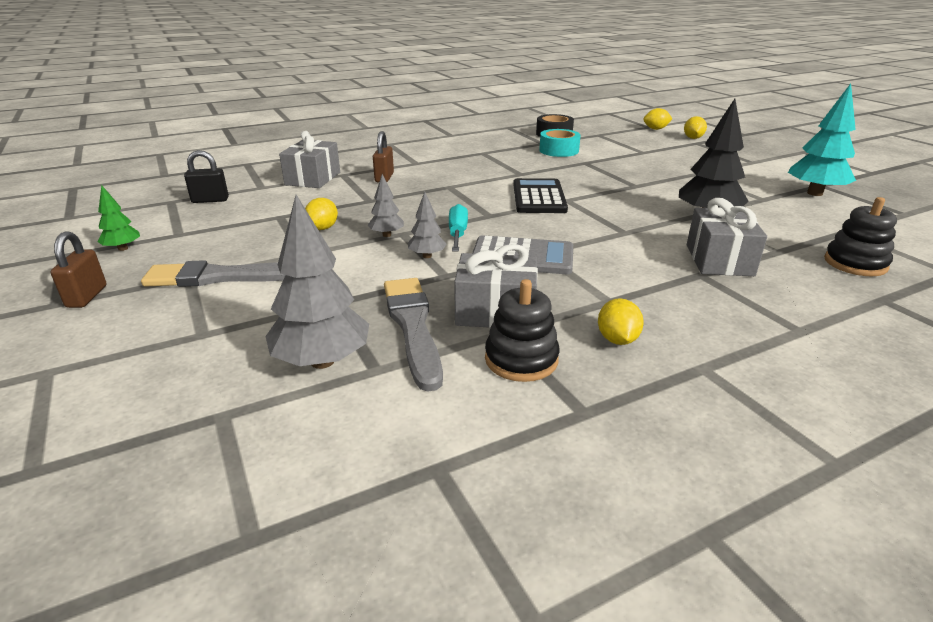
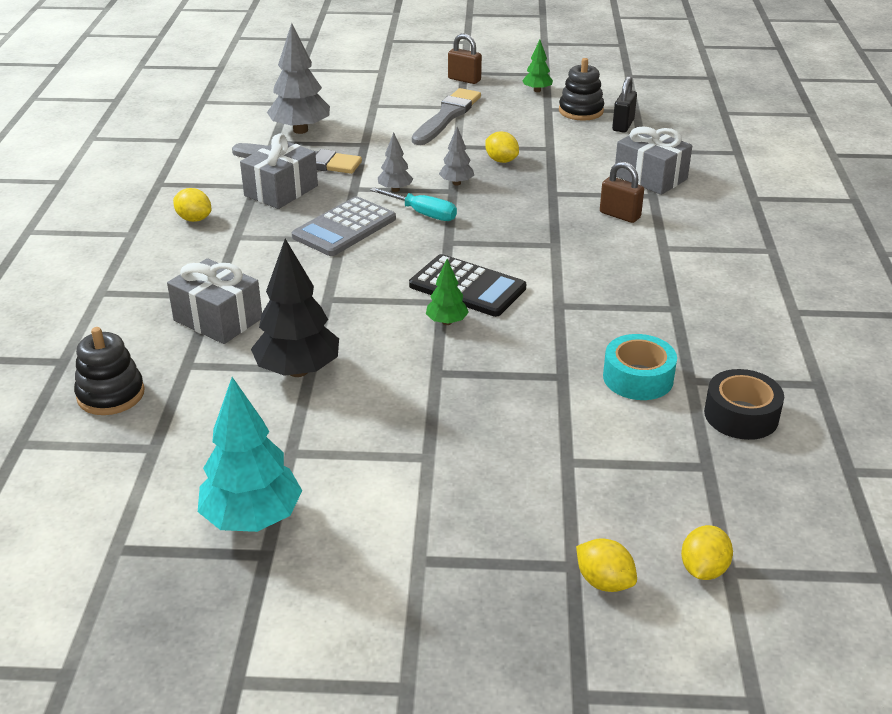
camera: 120 degrees right, 5 degrees up
black stacking toy [485,279,560,382] -> black stacking toy moved to [559,58,604,121]
none -> green tree [426,259,469,325]

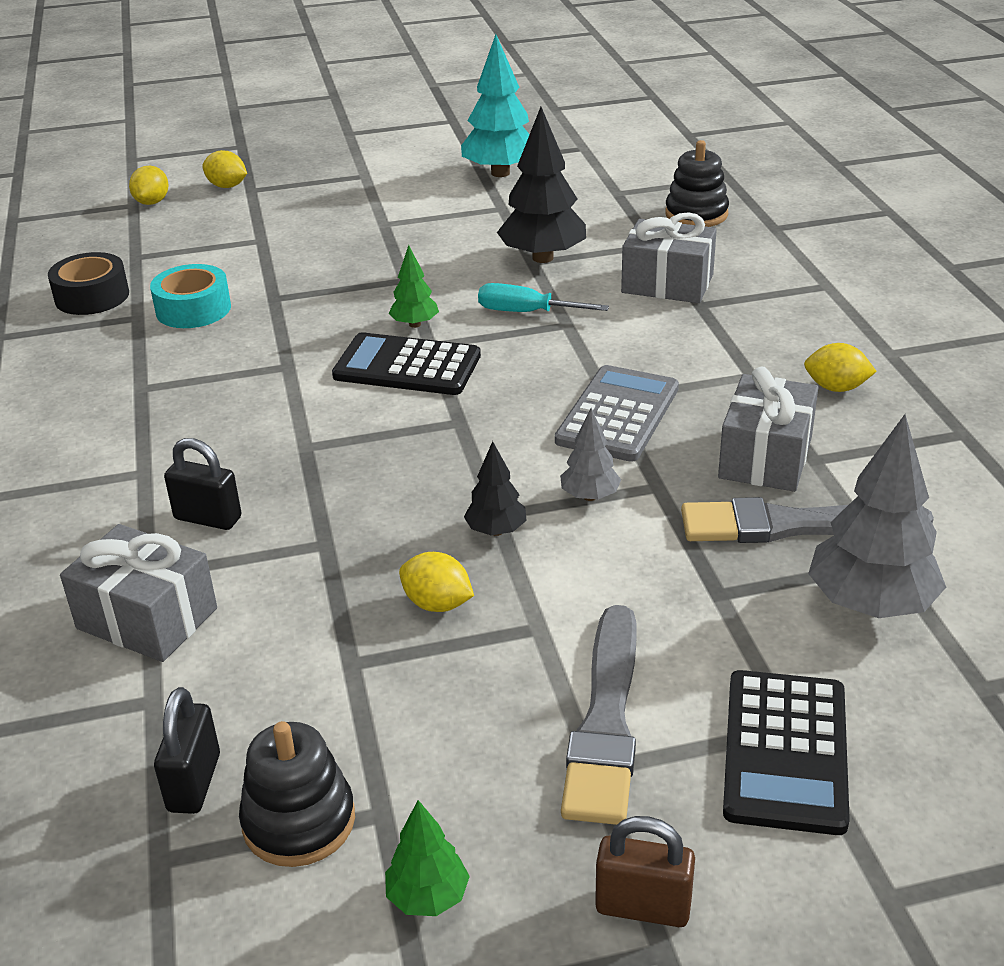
camera: 165 degrees right, 0 degrees up
turquoise screwdriver [370,187,457,221] -> turquoise screwdriver moved to [478,283,609,312]
grey tree [439,127,474,186] -> black tree [464,441,527,536]
brown padlock [600,161,644,223] -> black padlock [164,438,242,530]
none -> black calculator [723,670,850,835]

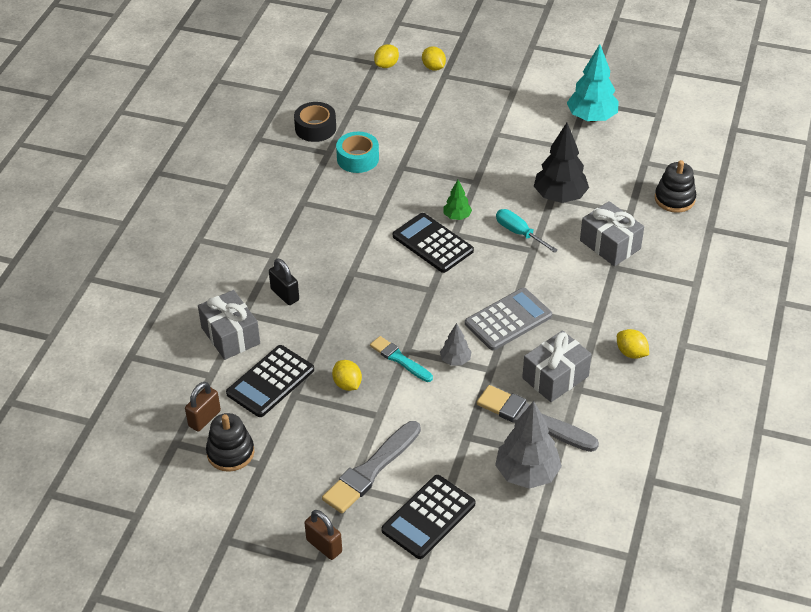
camera: 30 degrees right, 10 degrees up
black padlock [154,687,220,814] -> brown padlock [185,382,221,432]
green tree [385,800,470,916] -> none
black tree [464,441,527,536] -> turquoise brush [370,336,433,382]
none -> black calculator [226,345,314,417]

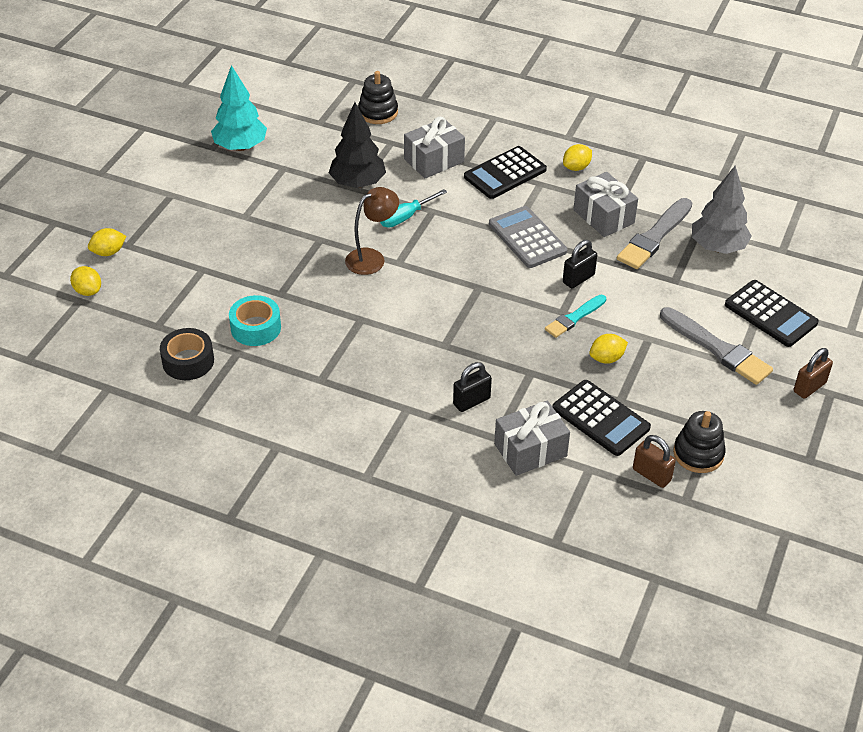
camera: 85 degrees left, 0 degrees up
black calculator [393,213,474,273] -> black calculator moved to [464,146,547,199]
grey tree [440,323,472,365] -> black padlock [563,240,597,289]
green tree [443,180,472,220] -> brown lamp [345,187,399,275]

